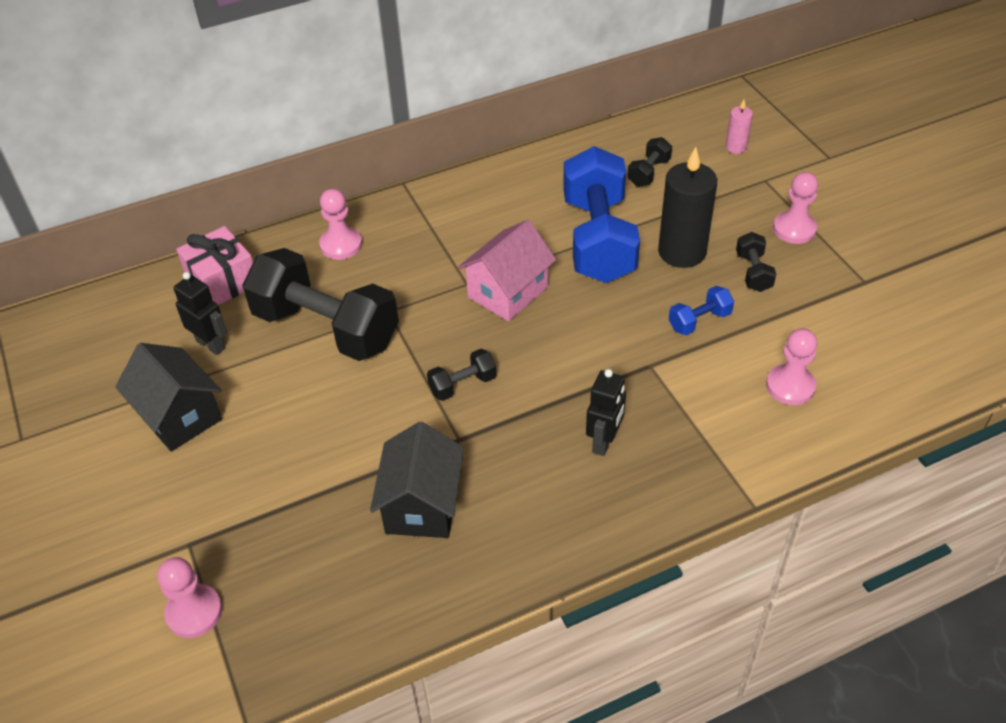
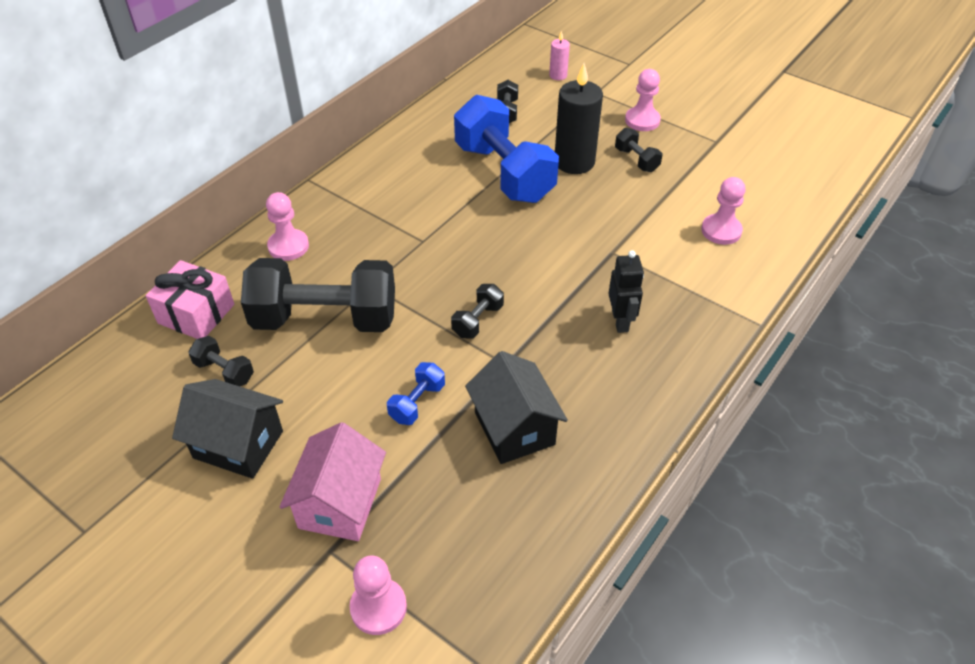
camera: 30 degrees left, 0 degrees up
black robot [173,272,227,355] -> black dumbbell [188,336,254,386]
pink house [457,220,556,321] -> pink house moved to [279,422,386,541]
blue dumbbell [669,286,734,335] -> blue dumbbell moved to [387,362,445,425]

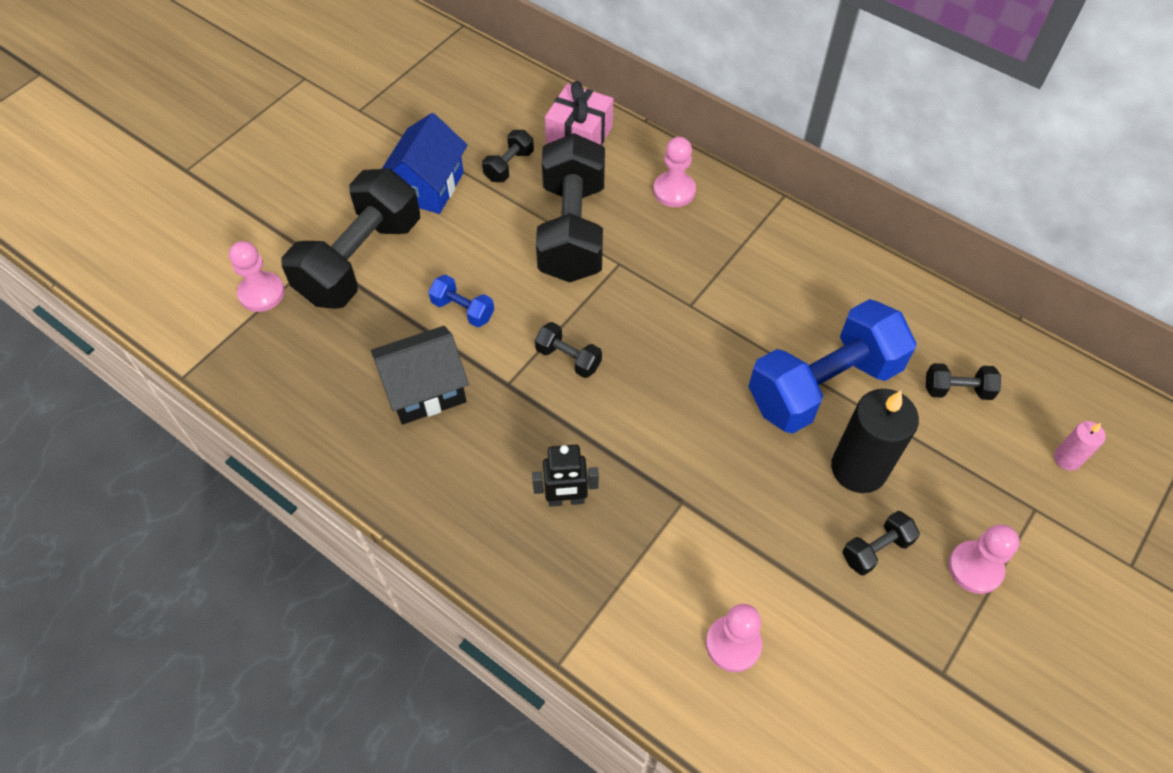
camera: 90 degrees right, 10 degrees up
black house [172,379,283,479] -> blue house [382,113,468,214]
pink house [279,422,386,541] -> black dumbbell [281,169,420,309]

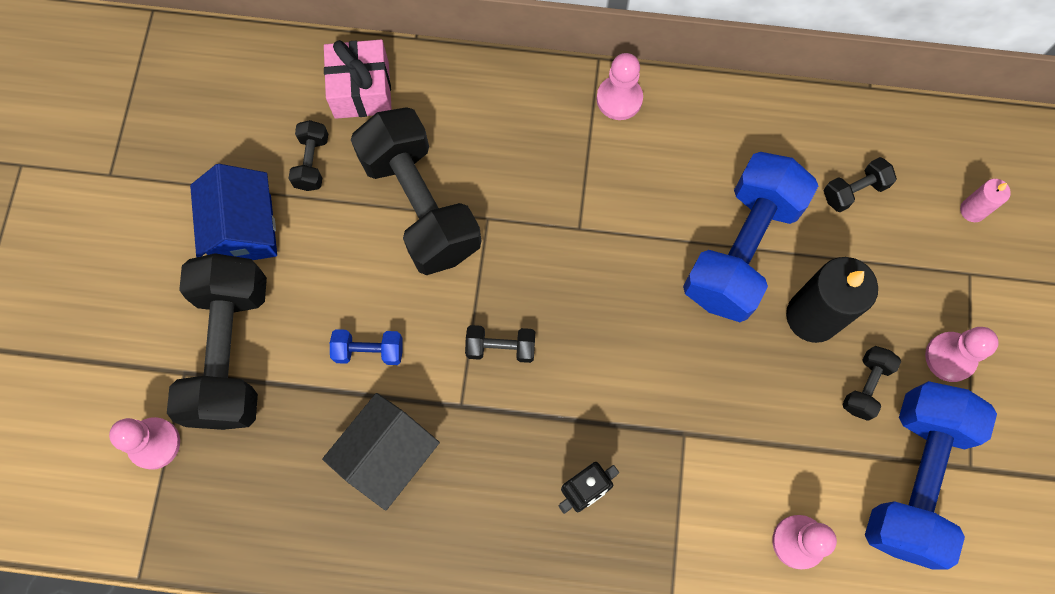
camera: 30 degrees left, 15 degrees up
pink pawn [653,137,696,207] -> pink pawn moved to [596,53,643,120]
none -> blue dumbbell [865,381,997,569]

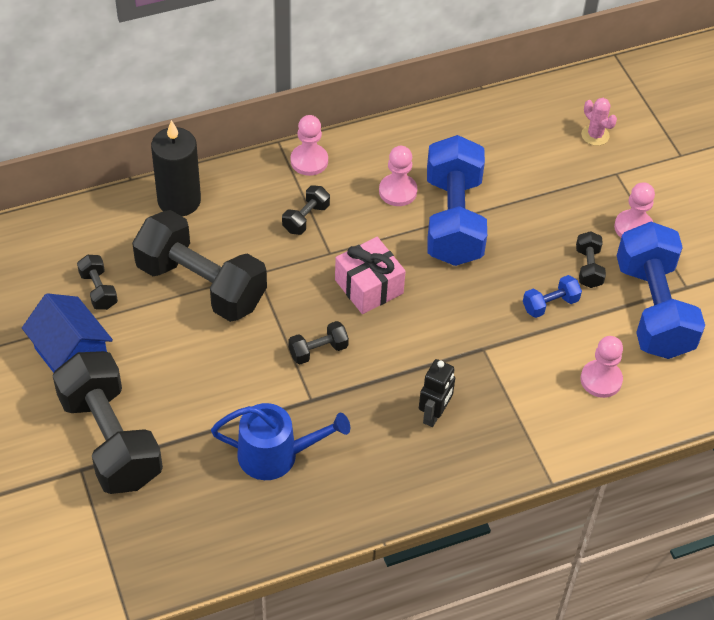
camera: 30 degrees left, 20 degrees down
pink pawn [109,417,180,470] -> pink pawn moved to [379,146,417,206]
black house [322,393,440,511] -> blue watering can [211,403,350,480]
pink gift [324,40,392,119] -> pink gift moved to [335,237,406,314]
blue dumbbell [330,329,403,365] -> blue dumbbell moved to [523,275,582,318]
black candle [786,257,878,343] -> black candle moved to [151,120,201,216]
black dumbbell [824,157,897,212] -> black dumbbell moved to [282,185,330,235]
pink candle [960,179,1011,222] -> pink cactus [581,98,617,146]

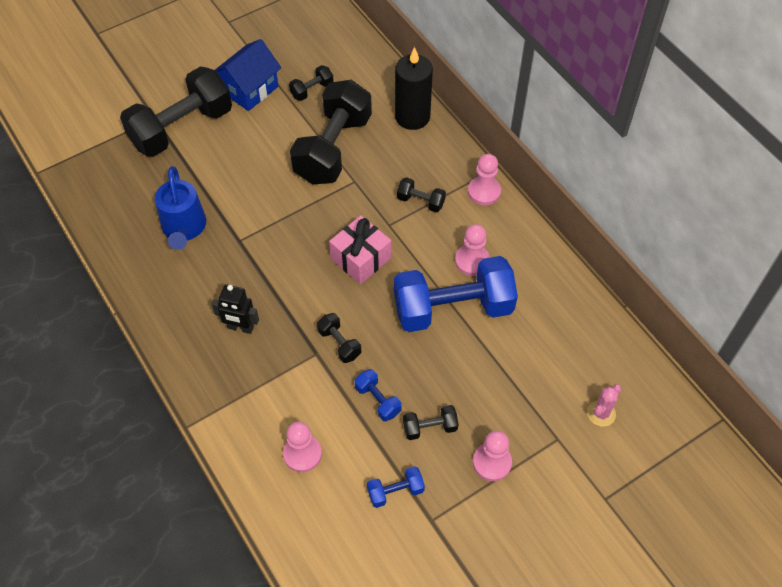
camera: 80 degrees right, 5 degrees up
black dumbbell [288,321,349,364] -> black dumbbell moved to [317,313,361,363]
blue dumbbell [617,222,705,359] -> blue dumbbell [367,466,425,508], size x0.43

